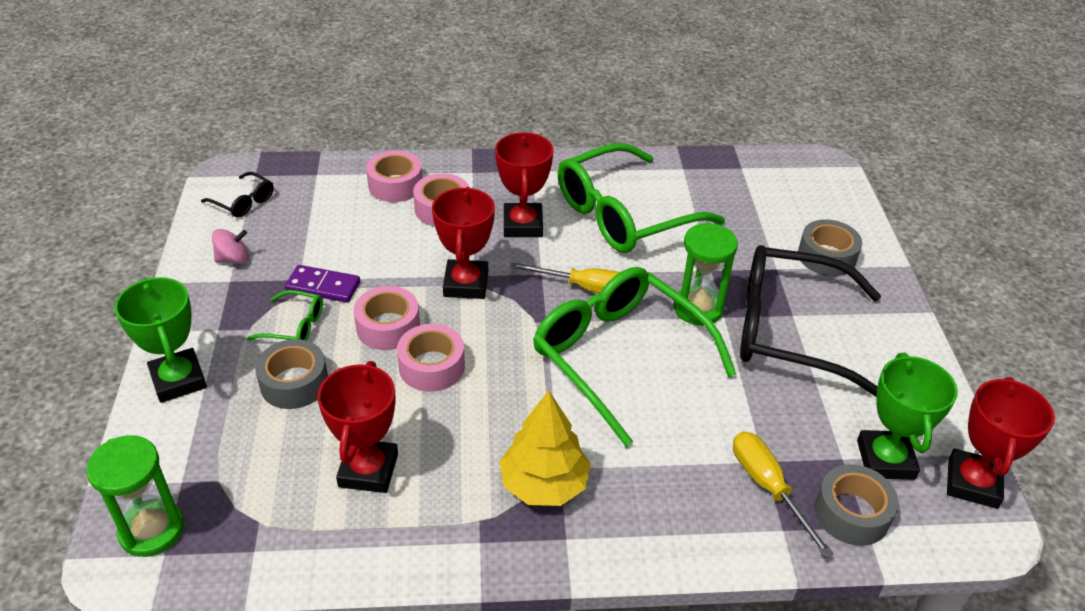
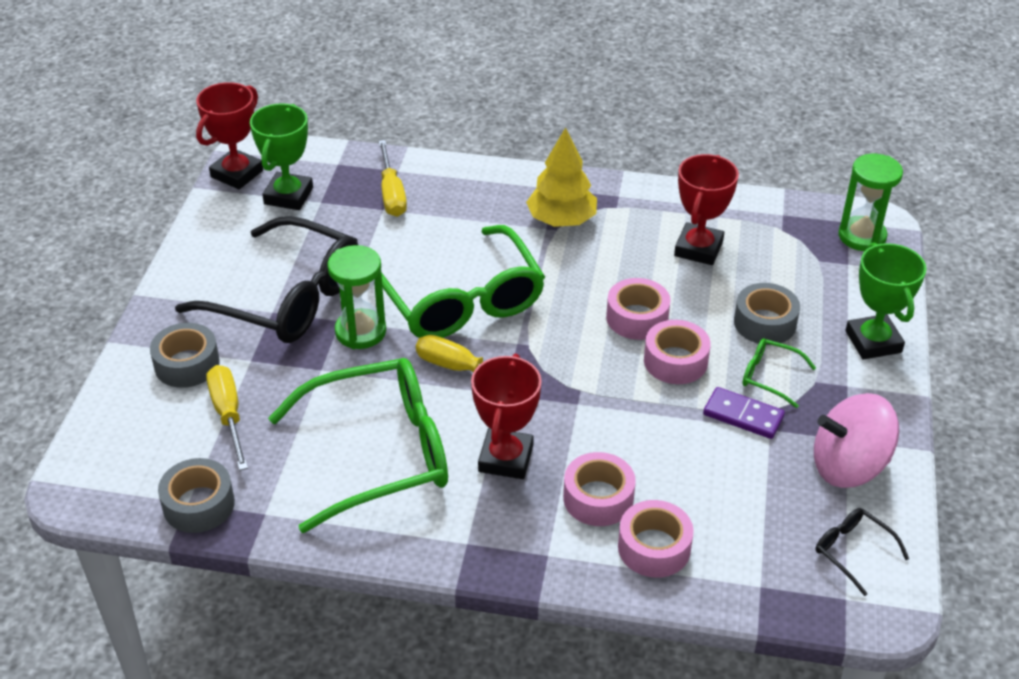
camera: 165 degrees left, 0 degrees up
pink spinning top [212,229,249,264] -> pink spinning top [814,393,899,488], size x1.98
red trophy [432,187,495,299] -> none
grey tape [814,464,899,546] -> grey tape moved to [158,458,235,533]
none -> yellow screwdriver [206,365,248,471]

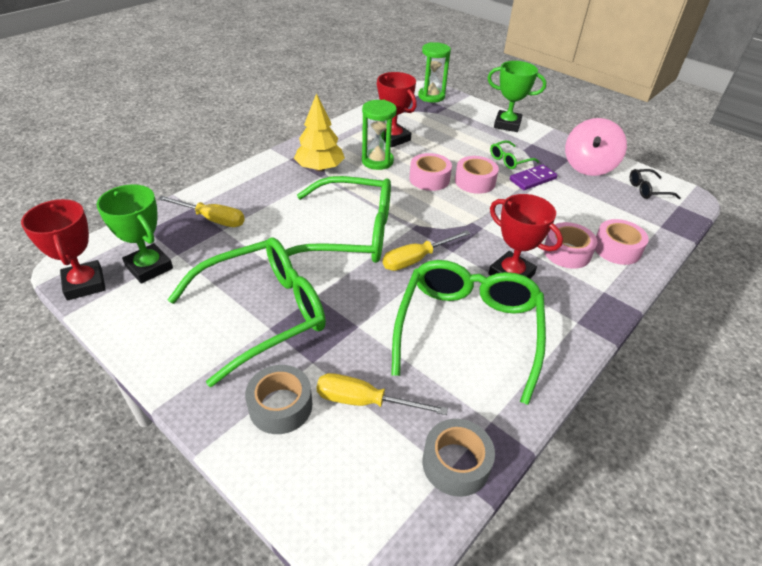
camera: 60 degrees left, 0 degrees up
black glasses [175,216,358,343] -> green glasses [168,237,326,387]
green hourglass [327,245,386,349] -> green hourglass moved to [362,100,397,170]
grey tape [734,283,800,345] -> none

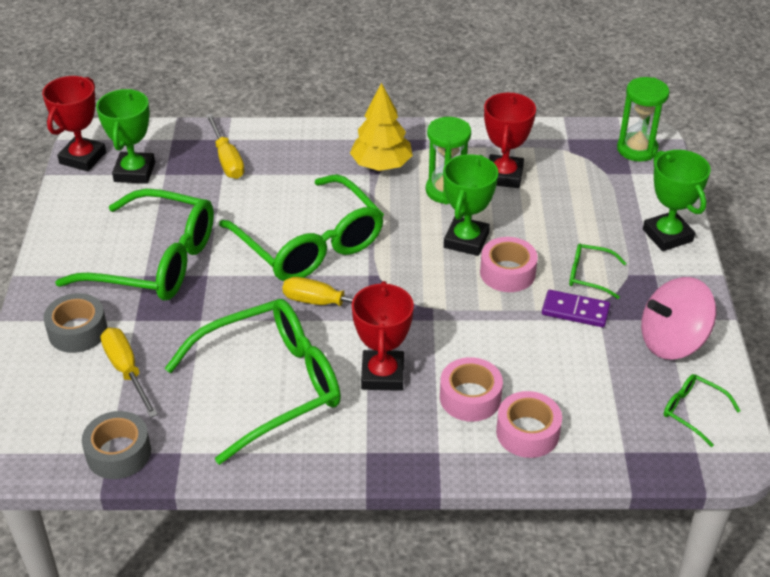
camera: 50 degrees right, 0 degrees up
pink tape [409,153,452,191] -> green trophy [443,154,498,256]
black glasses [630,169,681,199] -> green glasses [664,374,741,447]

